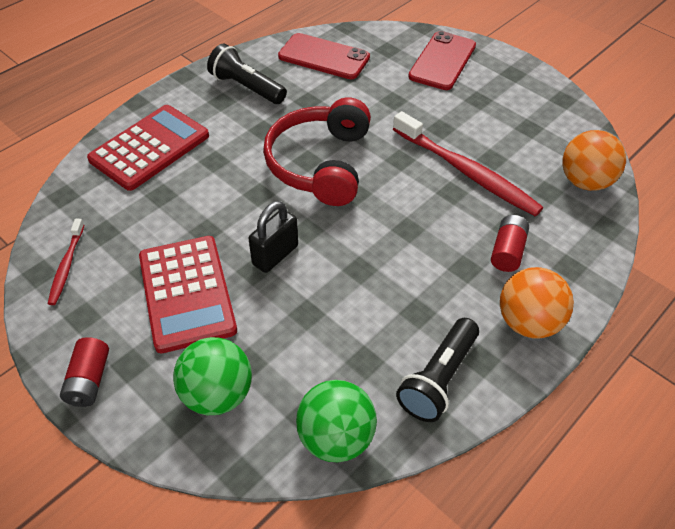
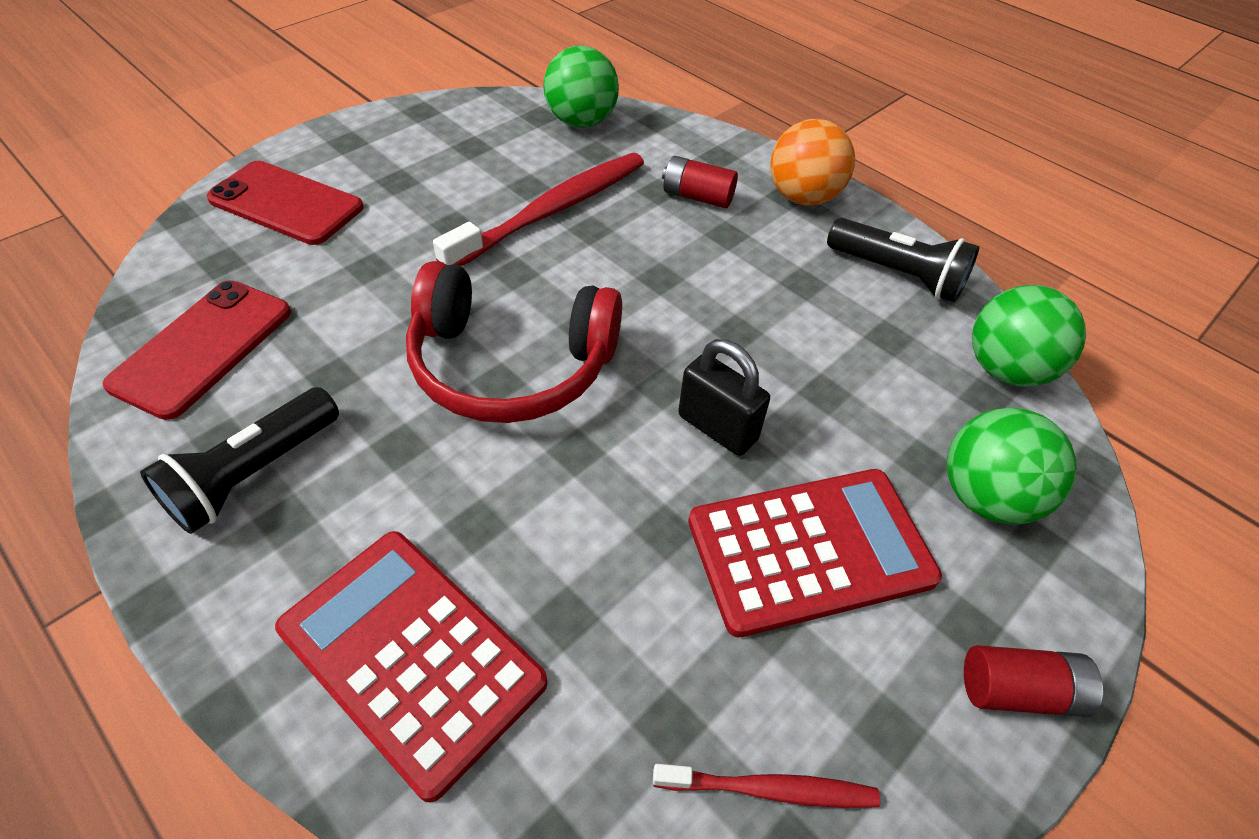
camera: 90 degrees left, 0 degrees up
orange ball [562,130,626,191] -> green ball [543,46,619,128]

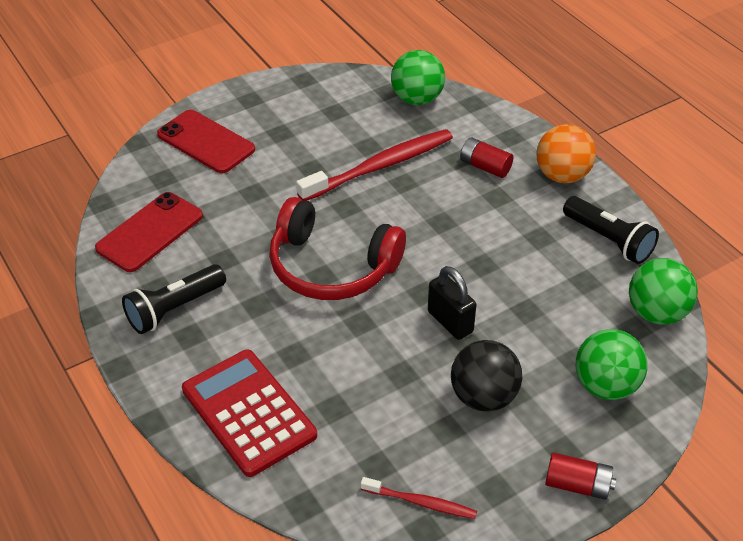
camera: 15 degrees right, 5 degrees down
red calculator [688,469,942,637] -> black ball [451,340,522,412]

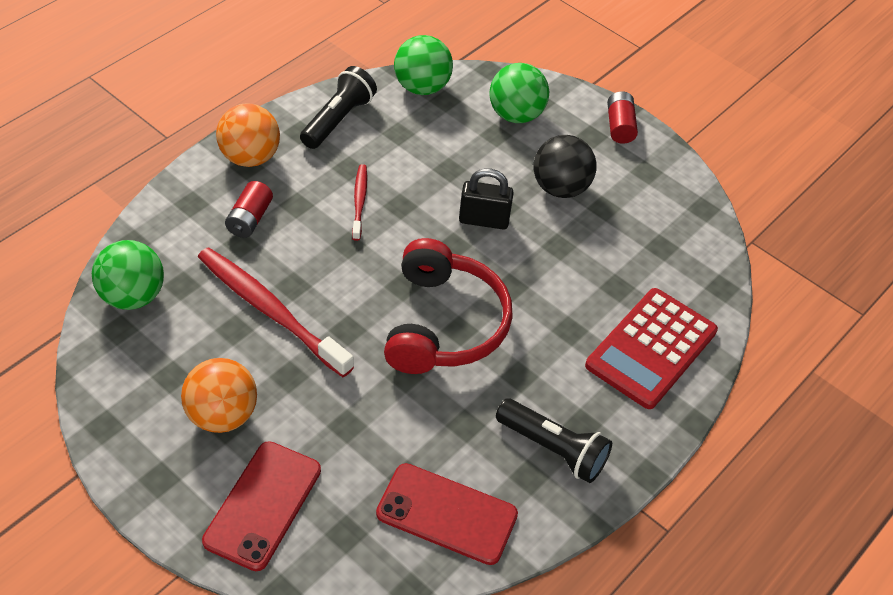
camera: 110 degrees left, 5 degrees up
red toothbrush [361,477,477,519] -> red toothbrush moved to [352,164,367,241]
black padlock [428,266,476,340] -> black padlock turned 60 degrees clockwise [459,168,514,230]
none -> orange ball [181,358,257,433]

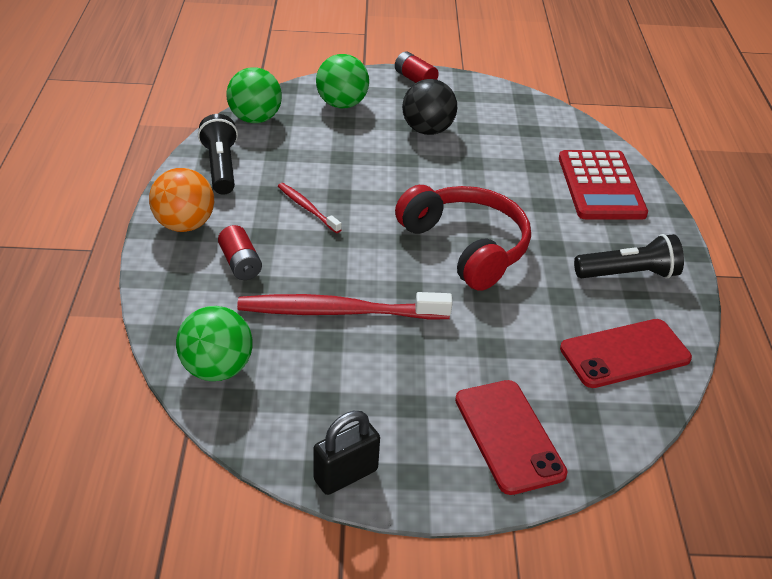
camera: 40 degrees left, 10 degrees down
orange ball [181,358,257,433] -> none
black padlock [459,168,514,230] -> black padlock moved to [313,411,380,495]

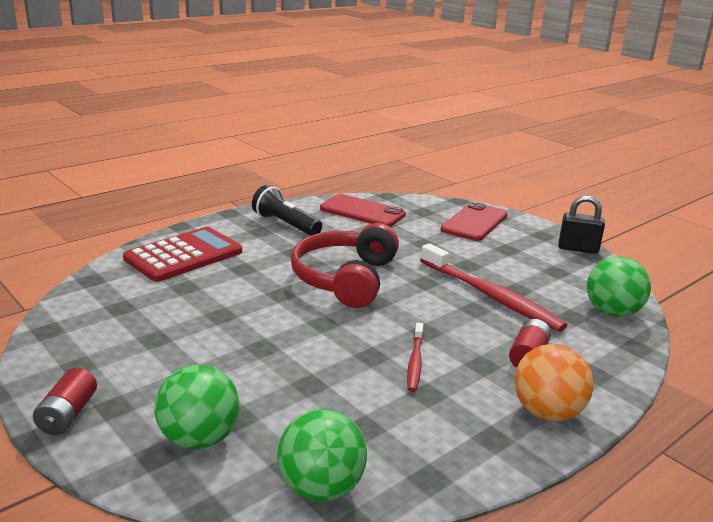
camera: 130 degrees left, 15 degrees down
black flashlight [198,114,238,195] -> none
black ball [402,79,457,135] -> none

